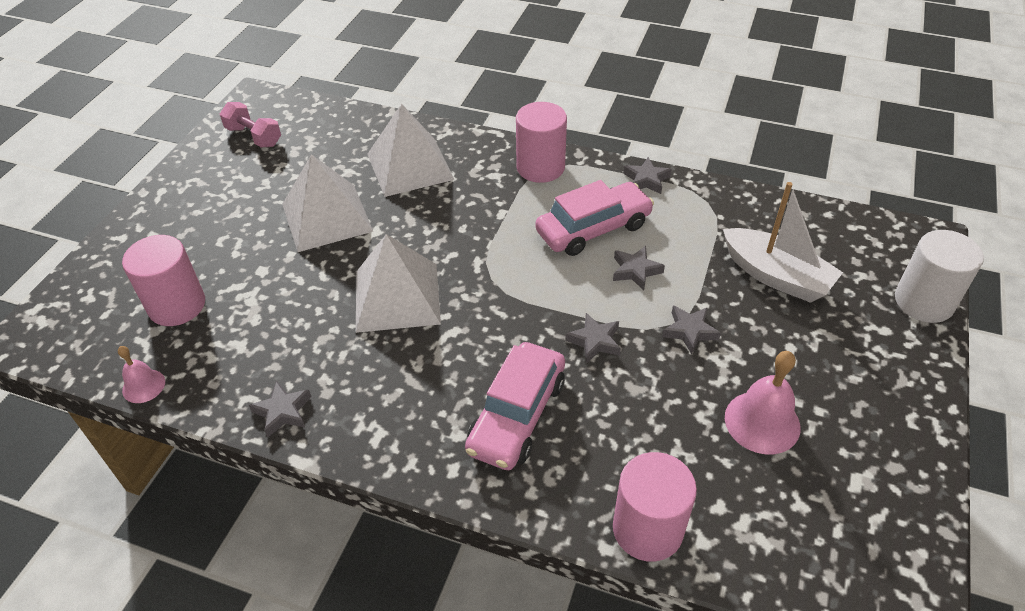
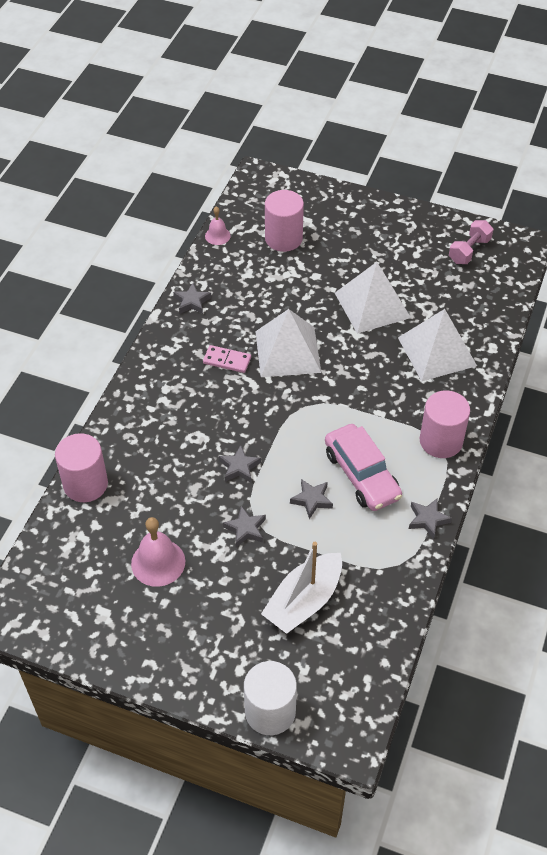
camera: 90 degrees right, 5 degrees up
pink car [465,342,565,470] -> none
none -> pink domino [203,345,251,373]

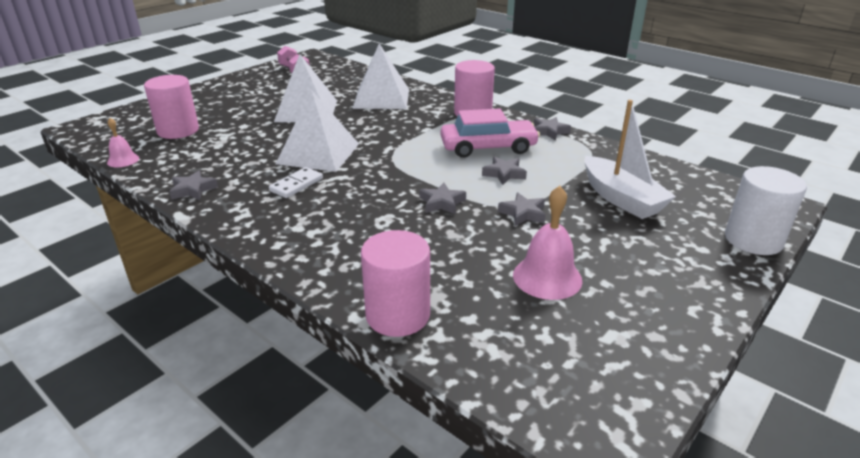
camera: 70 degrees left, 20 degrees down
pink domino [203,345,251,373] -> white domino [269,167,323,198]

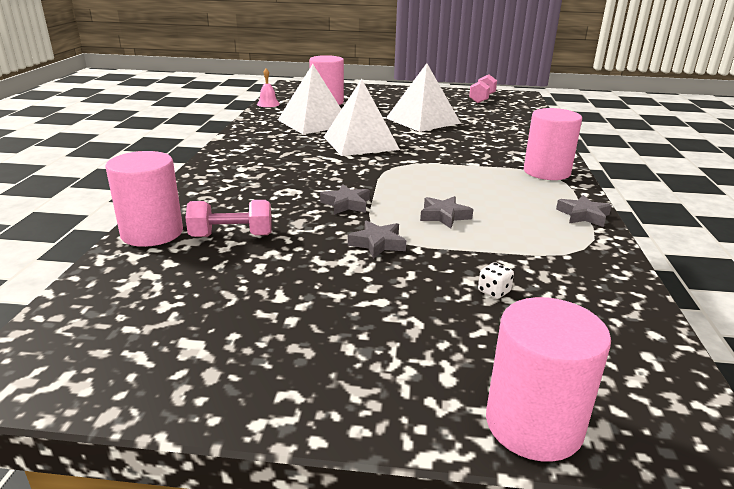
camera: 55 degrees right, 5 degrees down
grey star [169,170,218,200] -> none
white domino [269,167,323,198] -> none
white pyramid [352,44,409,109] -> white pyramid moved to [278,64,341,134]
pink car [440,108,540,158] -> none
pink bell [513,186,582,300] -> none
white boat [584,100,676,219] -> white dice [478,262,514,299]
white cylinder [725,166,807,255] -> pink cylinder [486,297,611,462]
none -> pink dumbbell [185,200,272,237]

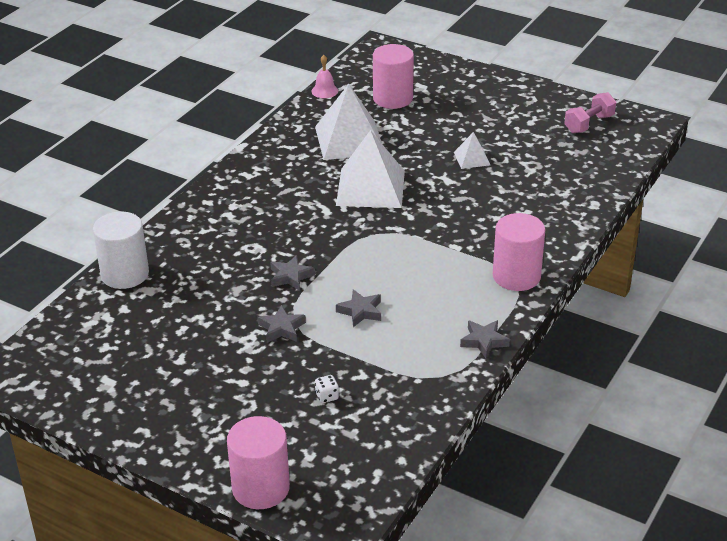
camera: 25 degrees right, 10 degrees up
pink cylinder [105,151,183,247] -> white cylinder [93,212,149,289]
pink dumbbell [185,200,272,237] -> none
white pyramid [386,63,461,132] -> white pyramid [454,132,490,169], size x0.48

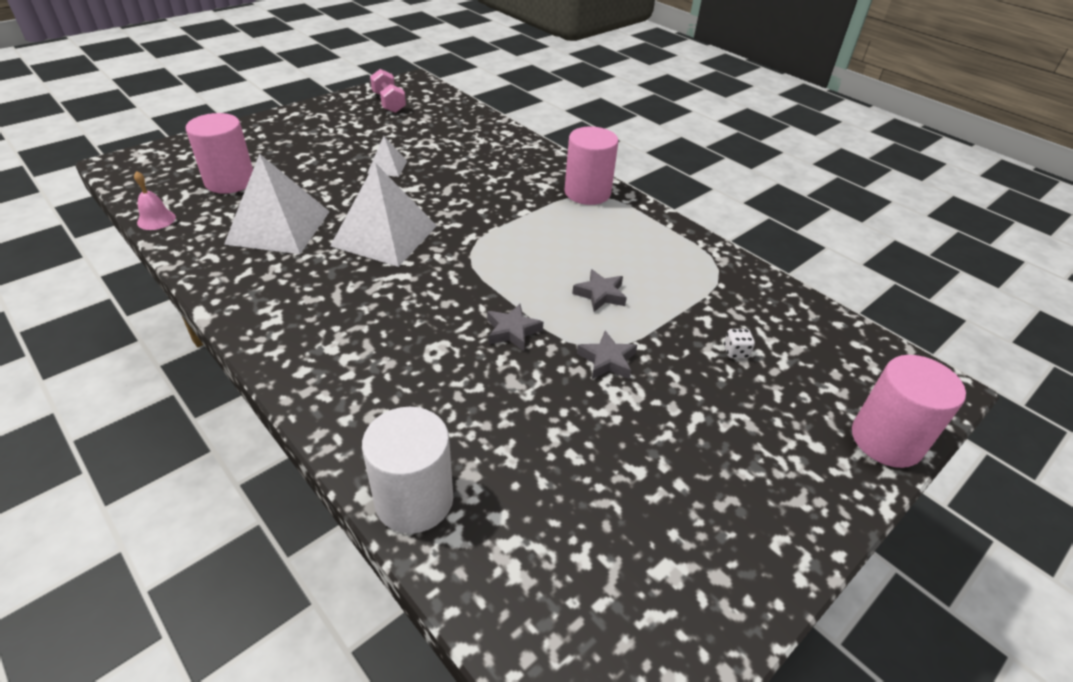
camera: 75 degrees left, 5 degrees up
grey star [460,320,510,358] -> none

